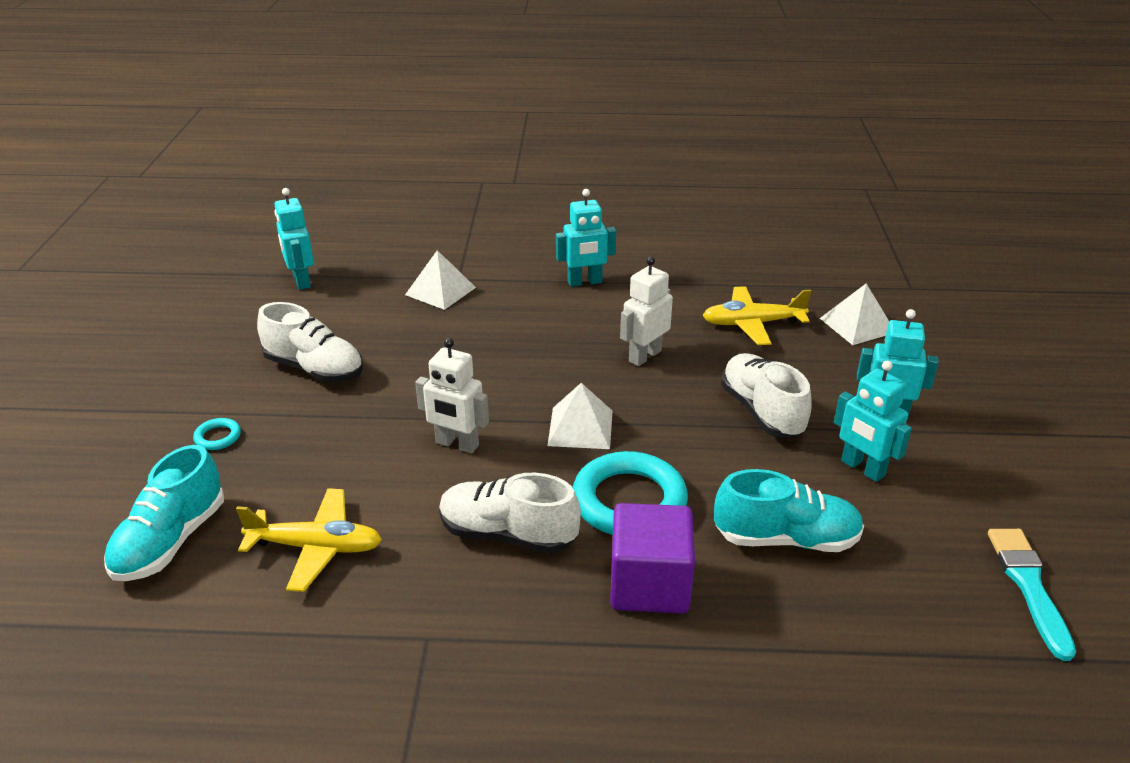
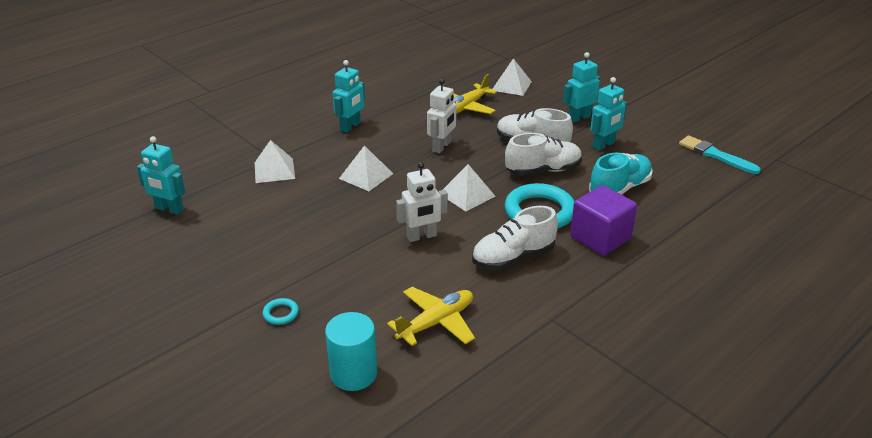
camera: 45 degrees left, 0 degrees up
turquoise shoe [104,445,224,581] -> turquoise cylinder [325,312,377,391]
white shoe [257,302,363,382] -> white shoe moved to [505,133,582,176]
white robot [620,256,673,366] -> white robot turned 150 degrees counterclockwise [427,79,456,153]
turquoise robot [834,361,912,482] -> turquoise robot turned 45 degrees counterclockwise [590,77,627,151]
none -> white pyramid [339,145,393,191]

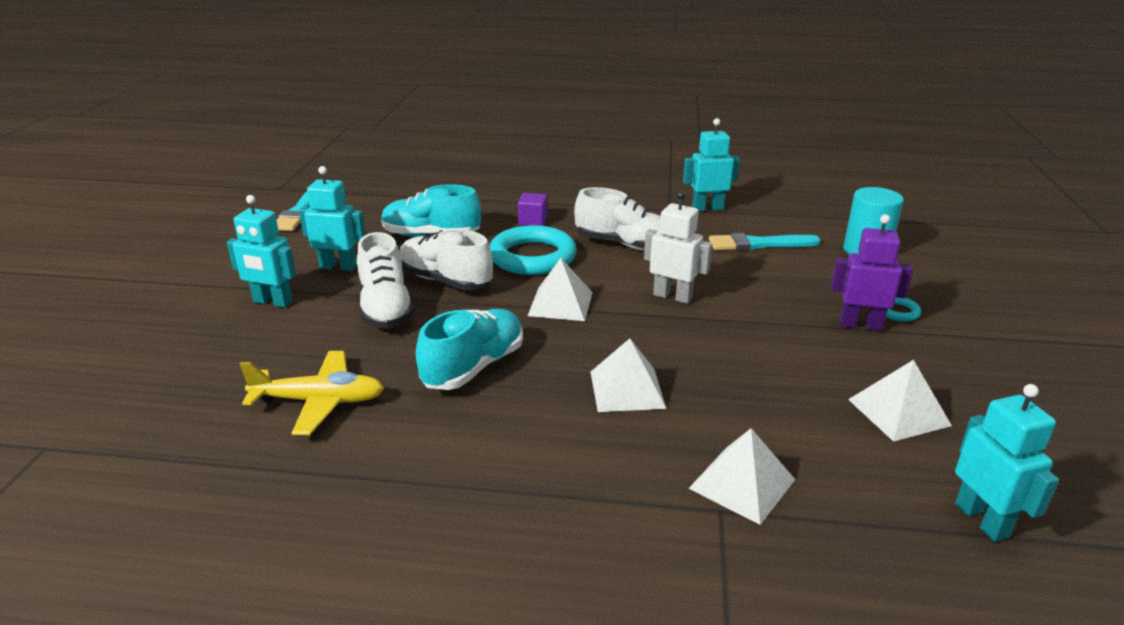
camera: 130 degrees left, 5 degrees down
turquoise robot [333,60,365,132] -> turquoise robot moved to [683,118,740,211]
yellow plane [387,287,475,346] -> turquoise brush [709,233,821,251]
white robot [427,79,456,153] -> turquoise shoe [416,309,523,390]
white pyramid [493,58,532,96] -> white pyramid moved to [848,360,952,442]
purple cube [570,185,637,256] -> purple cube [518,193,548,226], size x0.52
none -> purple robot [831,214,913,331]

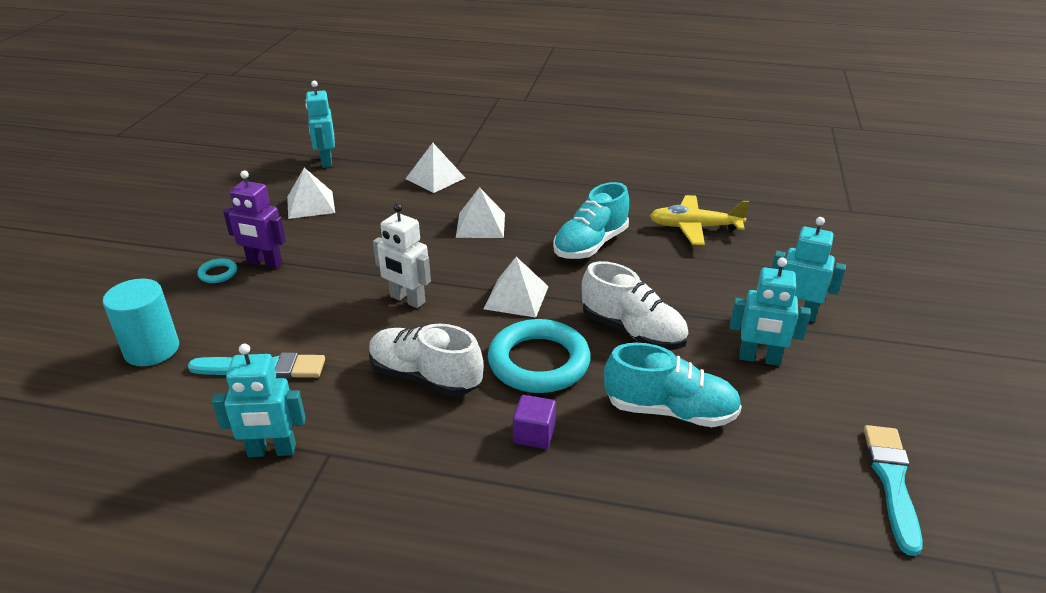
camera: 175 degrees left, 5 degrees up
white shoe [357,232,415,329] -> none

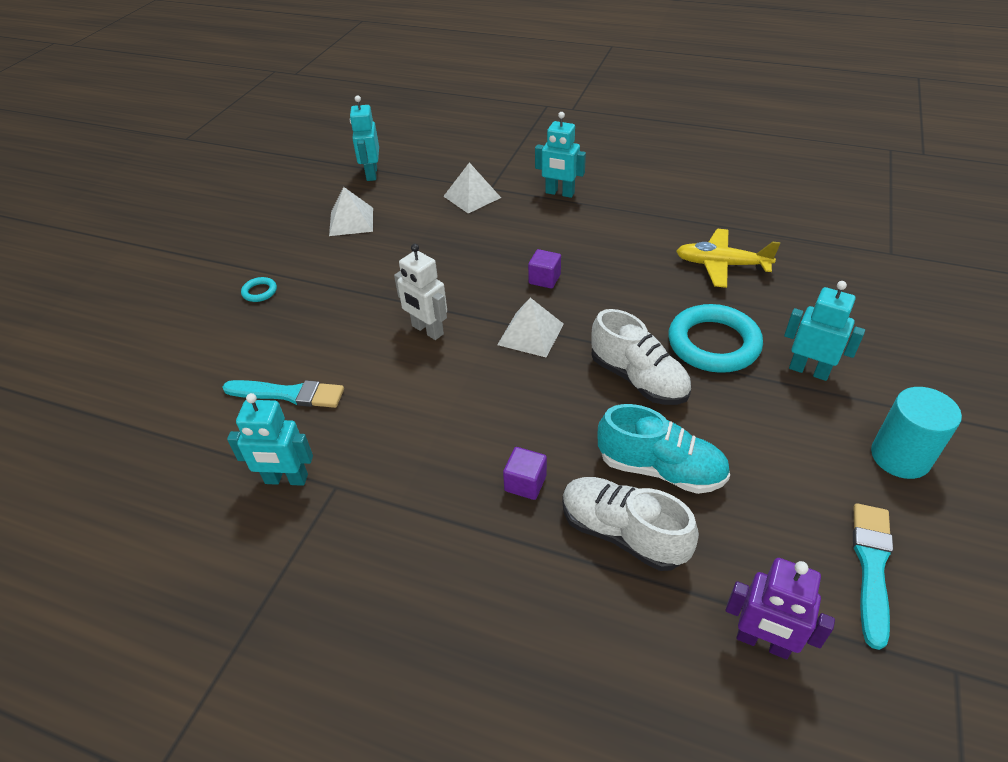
camera: 10 degrees right, 10 degrees up
turquoise cylinder [103,279,179,366] -> turquoise cylinder moved to [871,387,962,479]
purple robot [223,171,286,269] -> purple robot moved to [726,558,835,659]
white shoe [369,324,483,396] -> white shoe moved to [562,477,699,571]
white pyramid [456,187,505,238] -> none
turquoise ring [488,319,591,393] -> turquoise ring moved to [668,304,763,373]
turquoise shoe [553,182,629,259] -> none
turquoise robot [730,257,811,366] -> turquoise robot moved to [535,112,586,198]
none -> purple cube [528,249,561,289]

